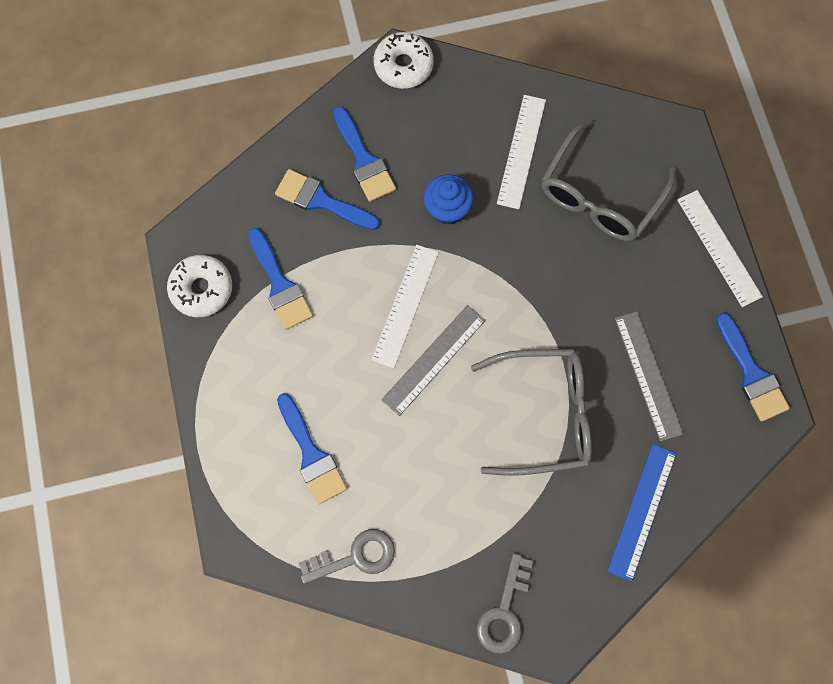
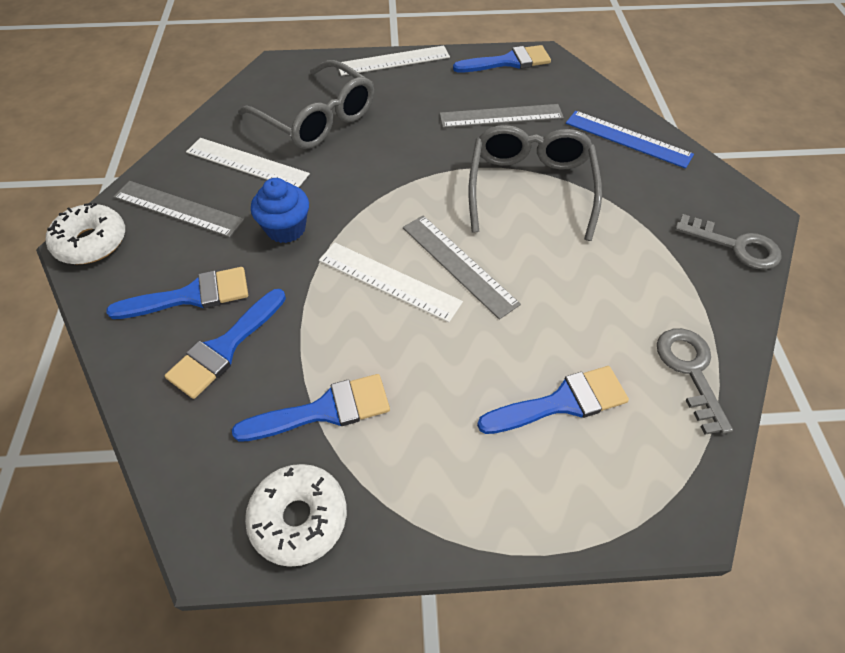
camera: 80 degrees left, 20 degrees down
none -> grey ruler [113,181,244,238]

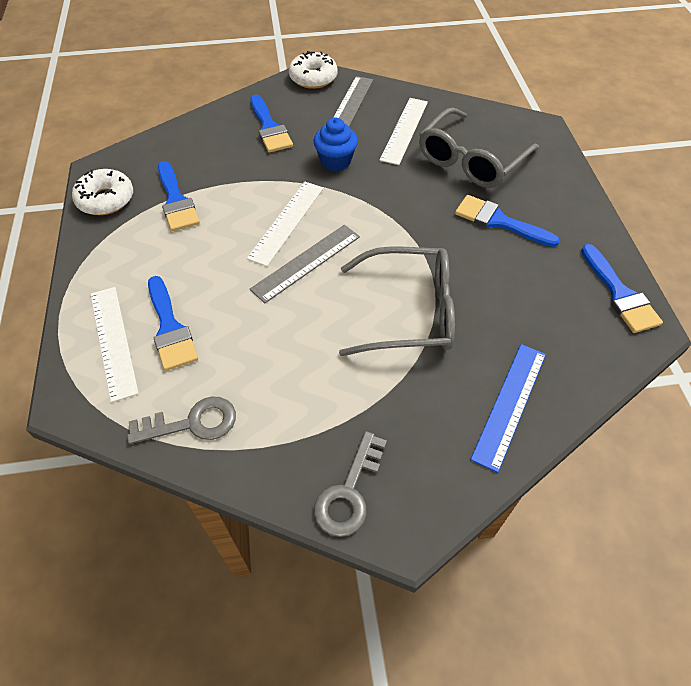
camera: 85 degrees right, 0 degrees up
blue brush [165,289,286,399] -> blue brush moved to [455,195,560,247]
white ruler [339,45,450,76] -> white ruler moved to [91,287,139,403]
grey ruler [439,104,564,128] -> none

